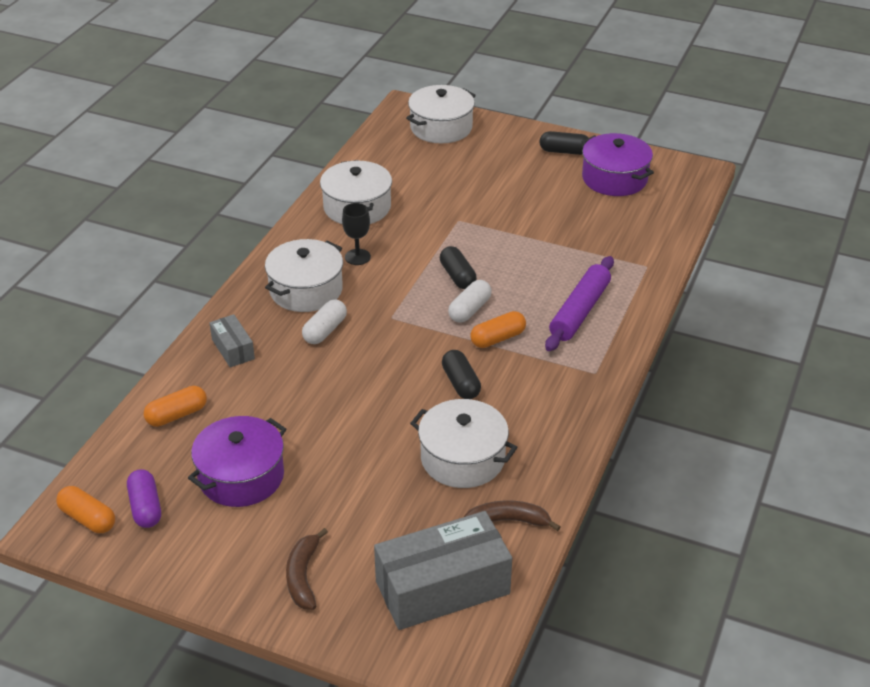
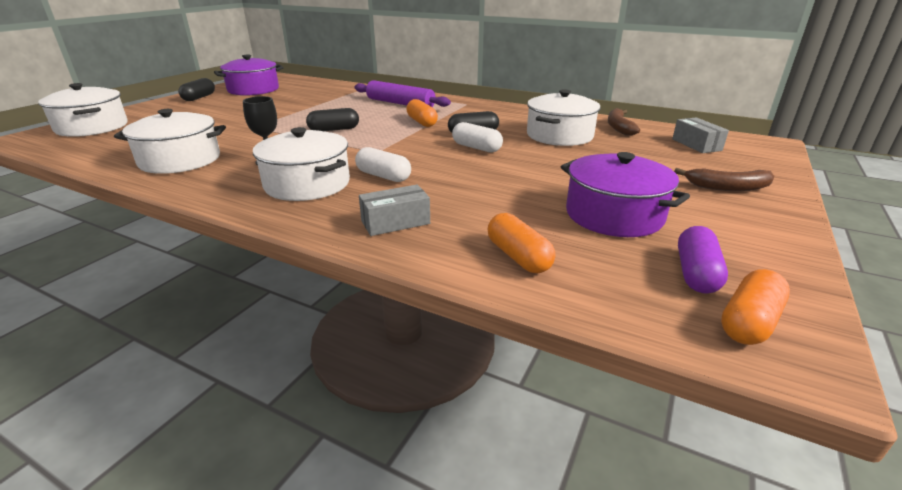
camera: 85 degrees left, 10 degrees down
purple capsule [127,469,161,528] -> purple capsule turned 60 degrees counterclockwise [678,226,728,293]
grey box [374,511,512,630] -> grey box [672,117,729,153], size x0.49
white capsule [448,280,492,323] -> white capsule moved to [452,122,503,152]

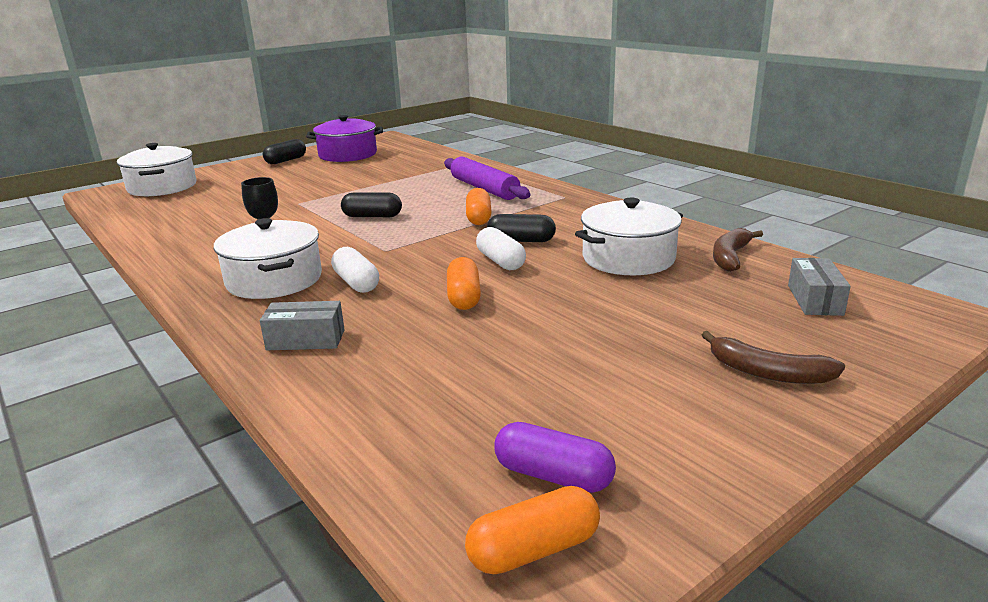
camera: 25 degrees right, 5 degrees down
white pot [114,109,226,174] -> none
orange capsule [488,213,555,273] -> orange capsule moved to [447,257,481,310]
purple pot [561,152,690,237] -> none
purple capsule [678,226,728,293] -> purple capsule turned 75 degrees clockwise [494,422,616,493]

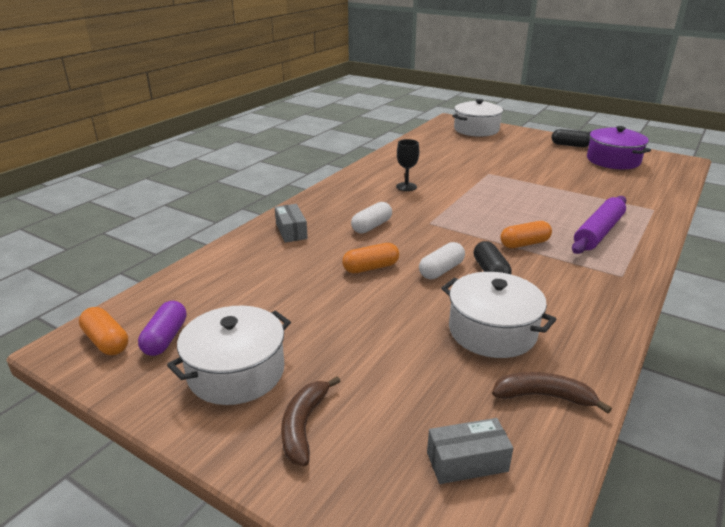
camera: 70 degrees right, 5 degrees up
white pot [214,218,322,299] -> white pot moved to [167,306,291,405]
black capsule [341,193,402,217] -> none

